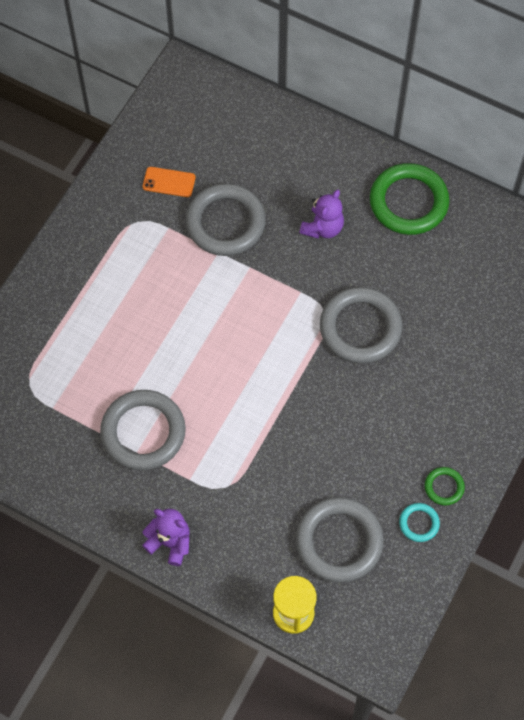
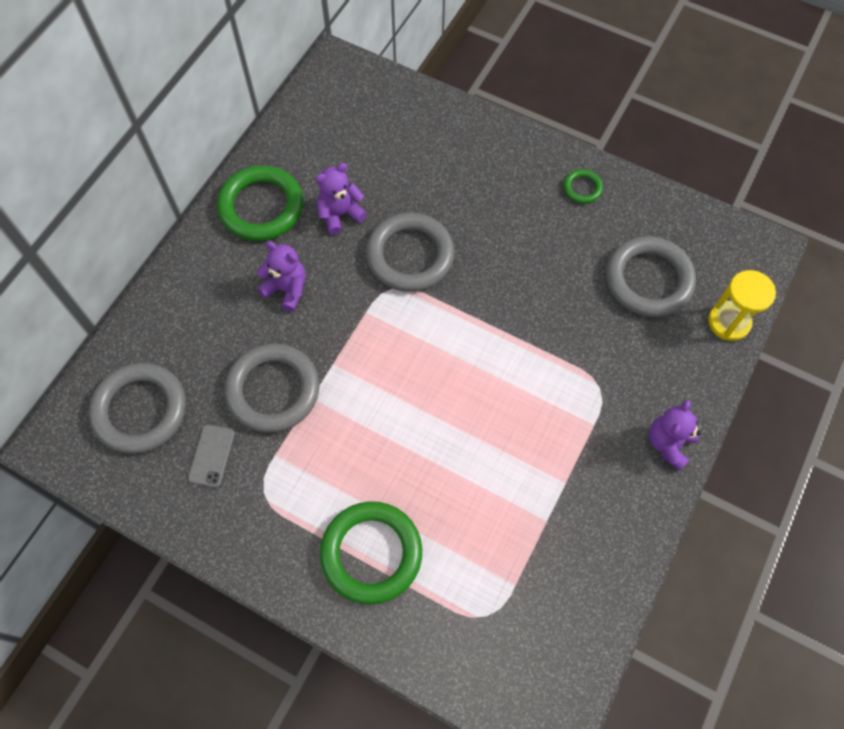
camera: 90 degrees left, 0 degrees up
grey ring [100,390,186,470] -> grey ring moved to [89,363,186,454]
orange phone [143,167,195,197] -> grey phone [188,425,235,487]
turquoise ring [399,503,440,542] -> none
none -> purple teddy bear [315,163,367,235]
none -> green ring [320,501,422,605]

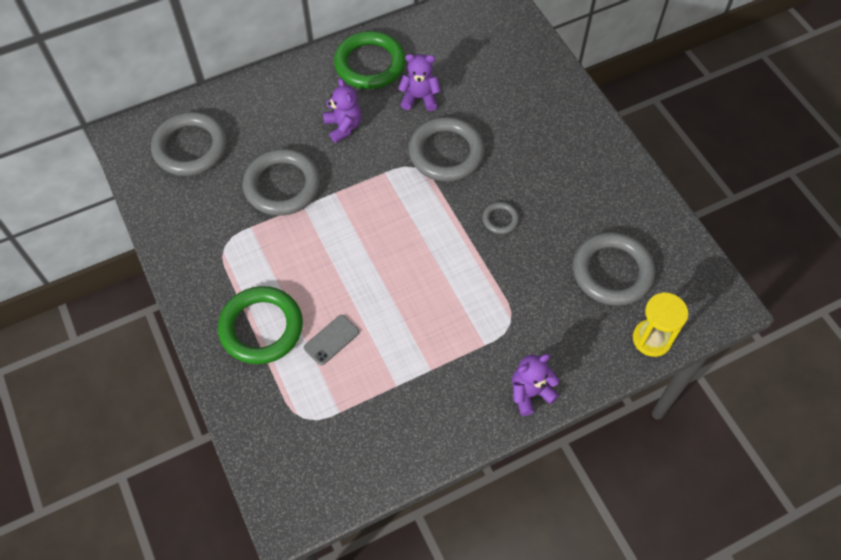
camera: 35 degrees right, 5 degrees down
grey phone [188,425,235,487] -> grey phone moved to [304,315,359,365]
green ring [563,169,603,204] -> none
none -> grey ring [482,202,519,234]

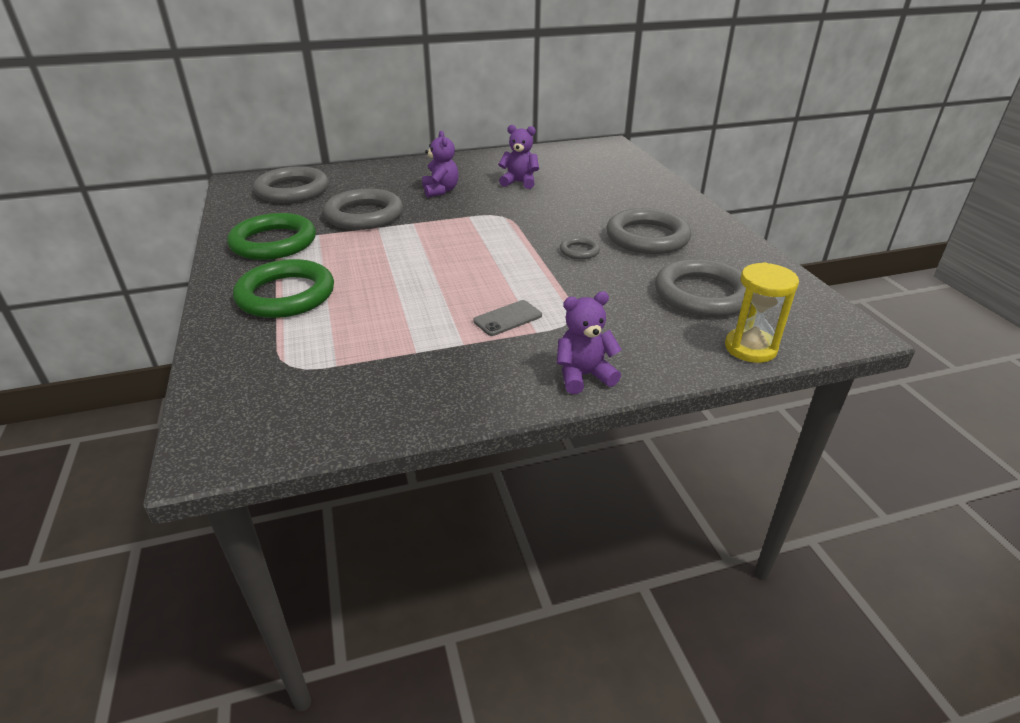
camera: 10 degrees right, 25 degrees down
grey phone [304,315,359,365] -> grey phone moved to [473,300,542,336]
green ring [334,31,405,89] -> green ring moved to [227,213,316,260]
grey ring [409,117,485,182] -> grey ring moved to [606,208,691,254]

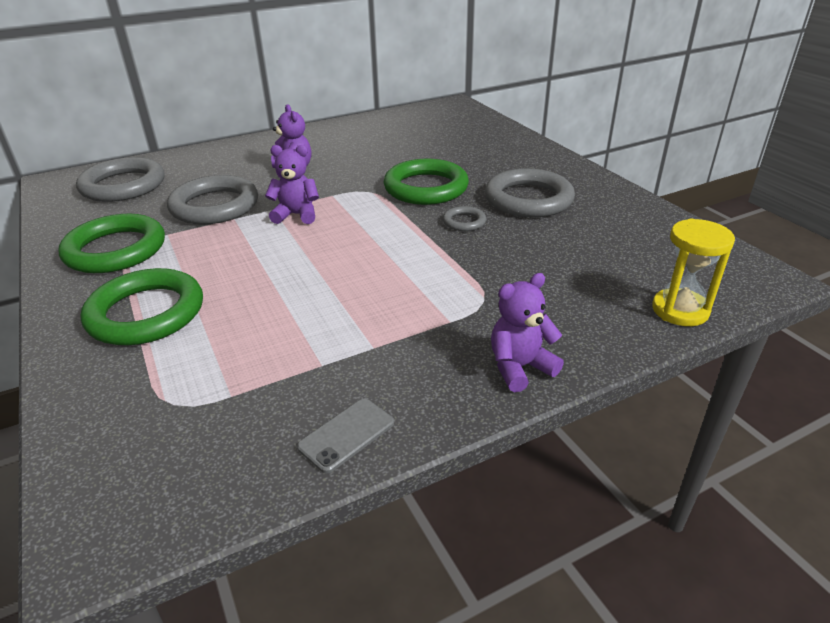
camera: 10 degrees left, 0 degrees up
grey phone [473,300,542,336] -> grey phone moved to [297,399,394,473]
purple teddy bear [498,125,539,189] -> purple teddy bear moved to [265,145,319,224]
grey ring [655,259,746,317] -> none
none -> green ring [383,159,469,205]

